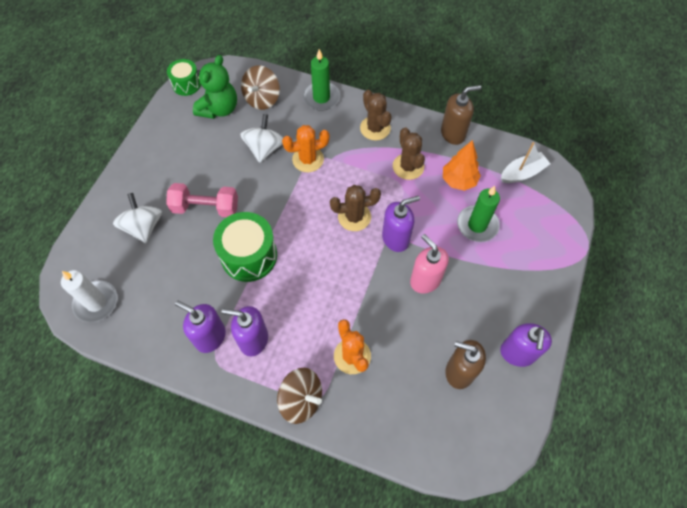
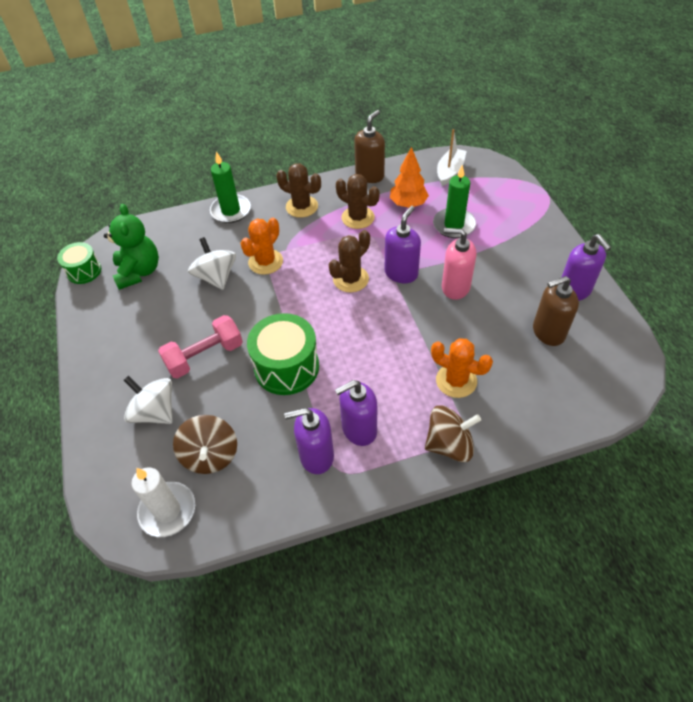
camera: 35 degrees left, 10 degrees down
brown spinning top [241,65,280,110] -> brown spinning top moved to [173,415,237,474]

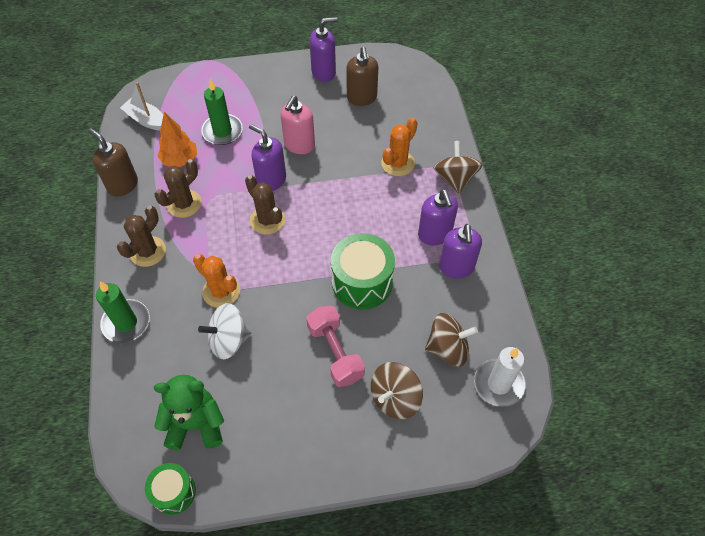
camera: 85 degrees left, 5 degrees up
white spinning top [123,376,173,424] -> brown spinning top [371,362,423,419]

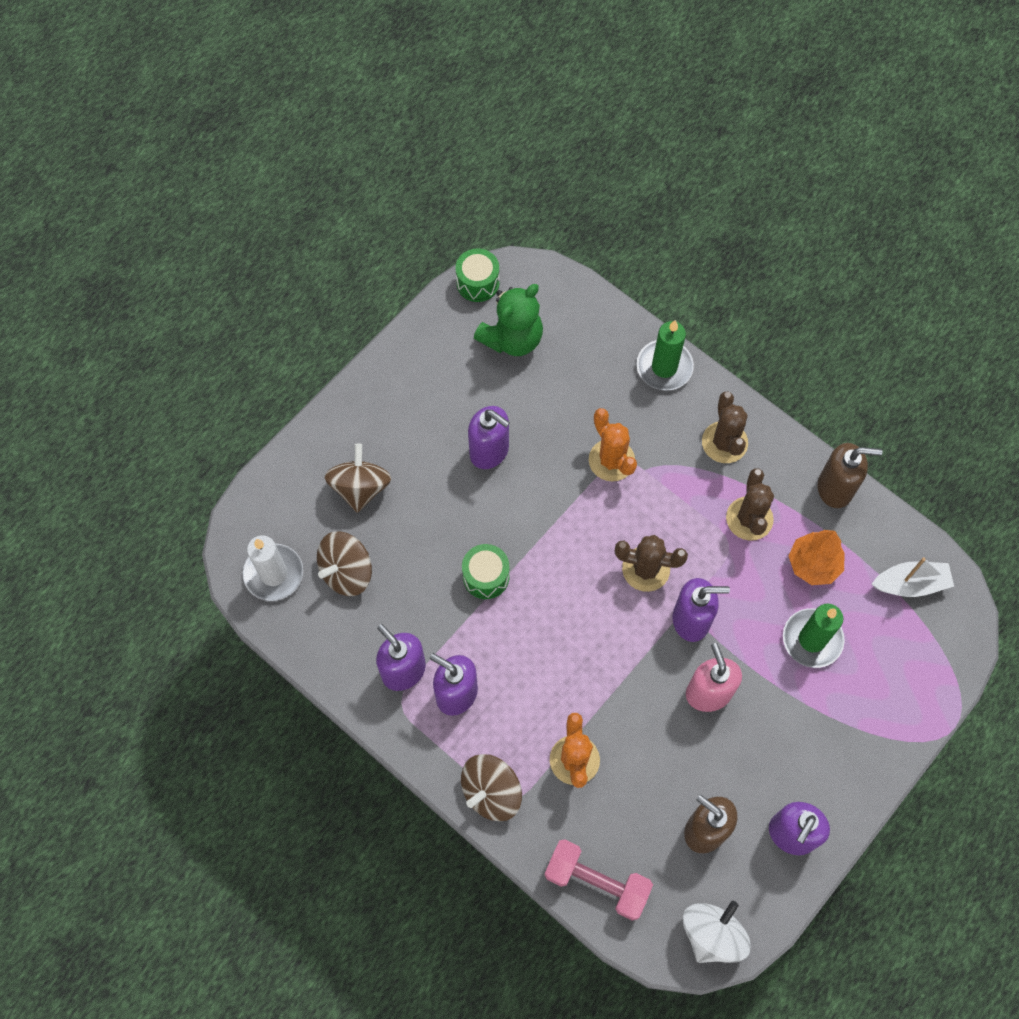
camera: 140 degrees right, 10 degrees up
orange cactus [193,254,240,308] -> orange cactus turned 60 degrees clockwise [589,408,637,482]
white spinning top [198,303,251,359] -> white spinning top moved to [683,901,751,963]
pink dumbbell [306,305,365,387] -> pink dumbbell moved to [545,839,653,920]
green drum [331,233,395,310] -> green drum [462,544,509,599], size x0.60
brown spinning top [433,141,482,194] -> brown spinning top turned 90 degrees clockwise [461,754,522,821]
none -> purple soap dispenser [468,406,510,469]

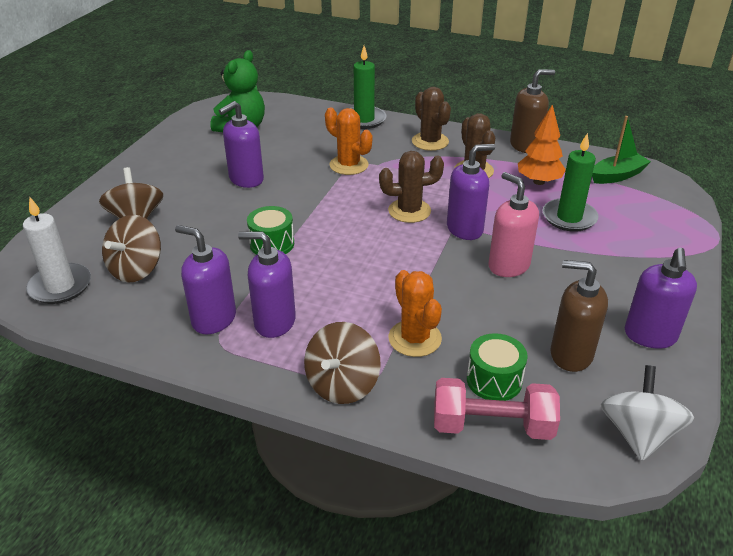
camera: 20 degrees left, 30 degrees down
green drum [455,248,500,302] -> green drum moved to [467,333,528,401]
purple soap dispenser [468,406,510,469] -> purple soap dispenser turned 120 degrees clockwise [219,101,264,188]
white boat [872,558,954,597] -> green boat [592,116,651,184]

